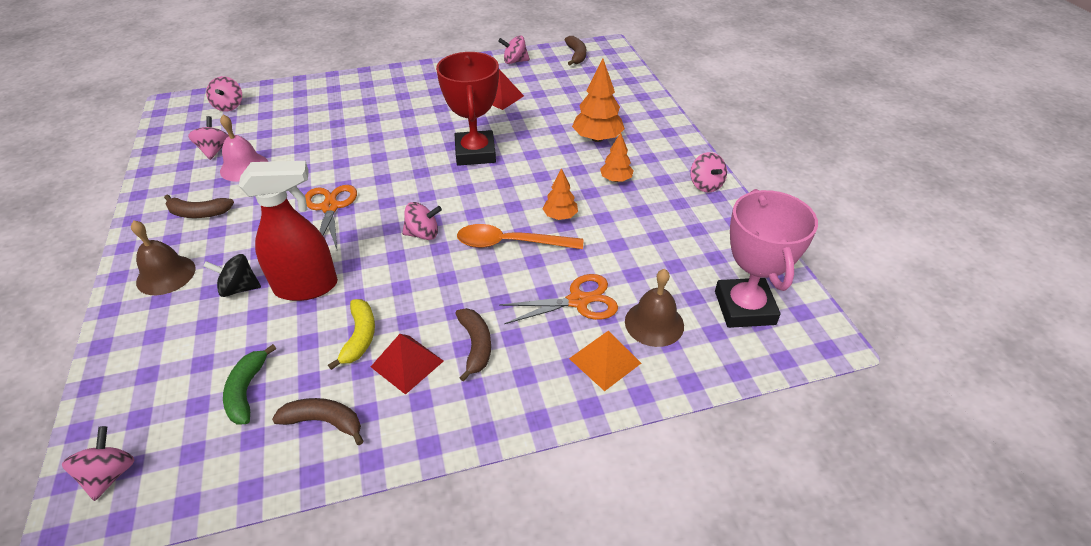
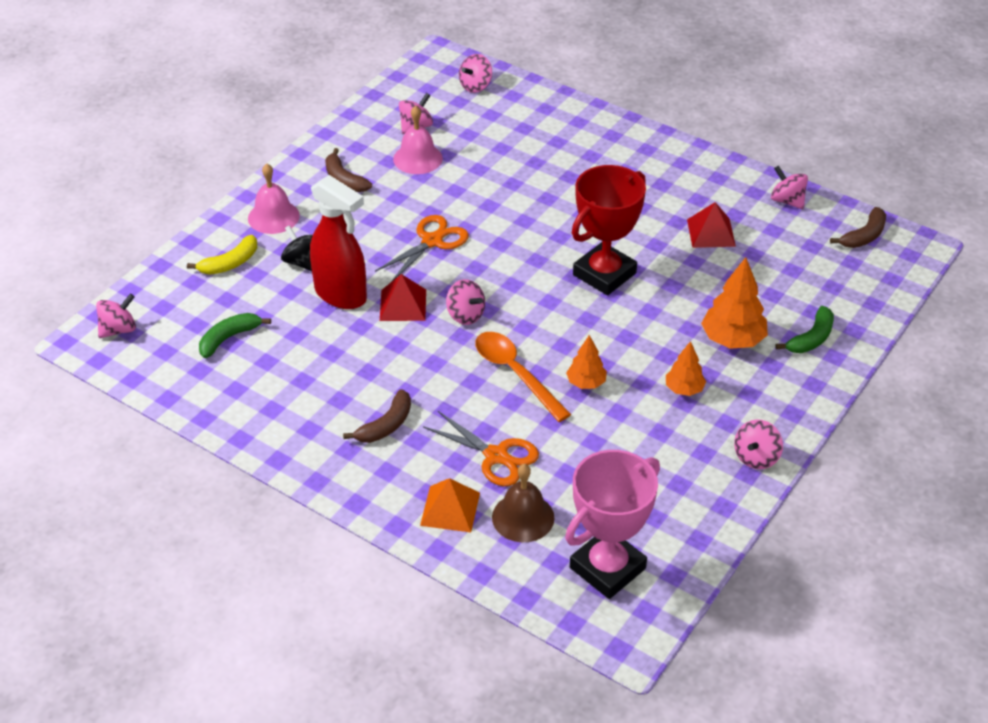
camera: 50 degrees right, 0 degrees up
brown bell [131,220,196,295] -> pink bell [248,163,300,234]
brown banana [272,398,364,445] -> none
yellow banana [328,299,375,370] -> yellow banana moved to [187,235,257,275]
red pyramid [371,334,444,395] -> red pyramid moved to [380,274,426,321]
none -> green banana [775,306,834,353]

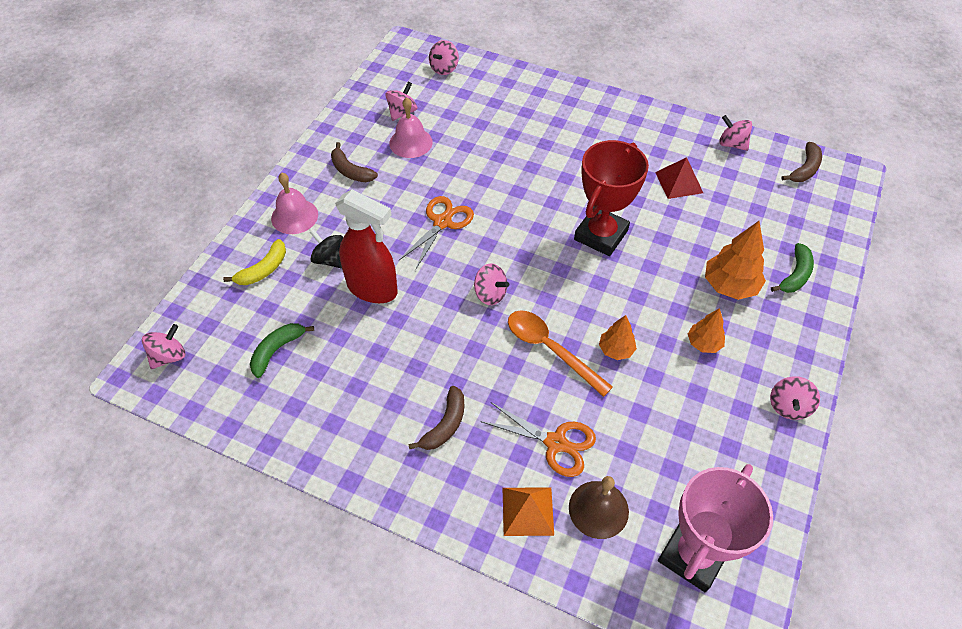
camera: 10 degrees left, 10 degrees up
red pyramid [380,274,426,321] -> none

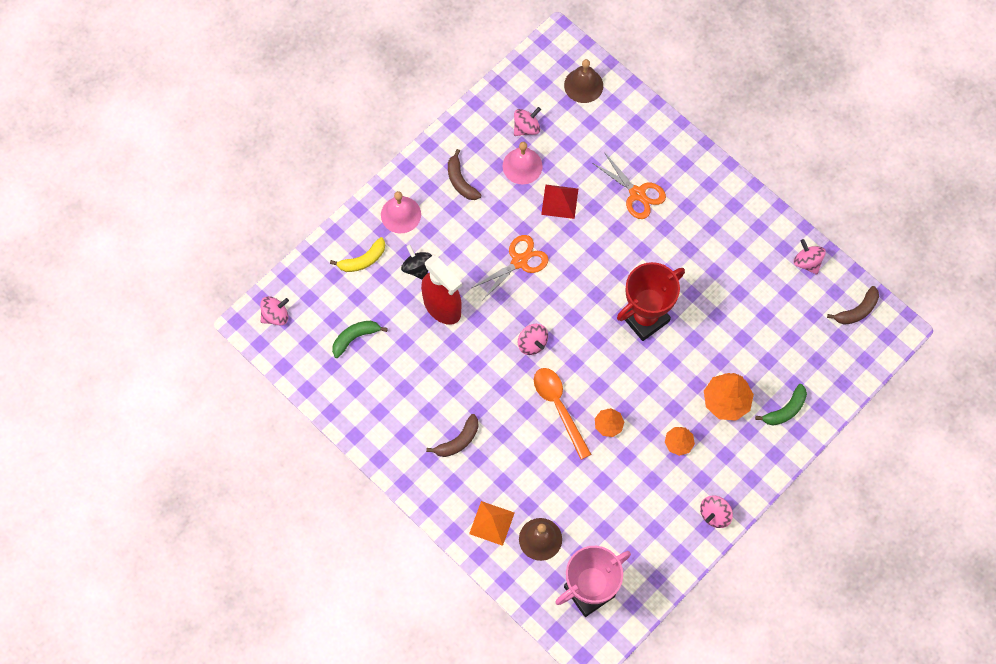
camera: 20 degrees right, 15 degrees up
pink spinning top [429,40,459,75] -> brown bell [564,59,603,103]
orange scissors [481,402,596,477] -> orange scissors moved to [593,152,666,219]
red pyramid [655,157,703,199] -> red pyramid moved to [541,184,578,219]

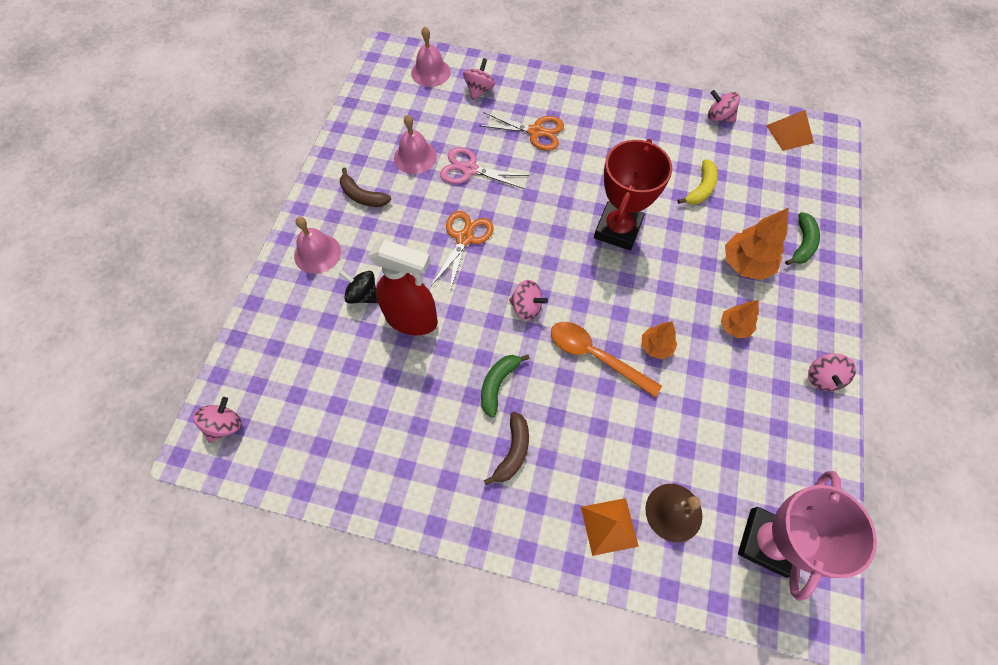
camera: 30 degrees left, 5 degrees down
yellow banana [330,237,385,272] -> yellow banana moved to [678,159,718,205]
green banana [332,321,388,358] -> green banana moved to [481,355,530,418]
pink spinning top [514,107,541,136] -> pink spinning top moved to [463,58,495,100]
red pyramid [541,184,578,219] -> pink scissors [440,147,529,189]
brown bell [564,59,603,103] -> pink bell [411,27,451,87]
brown banana [827,286,879,325] -> orange pyramid [766,110,814,151]

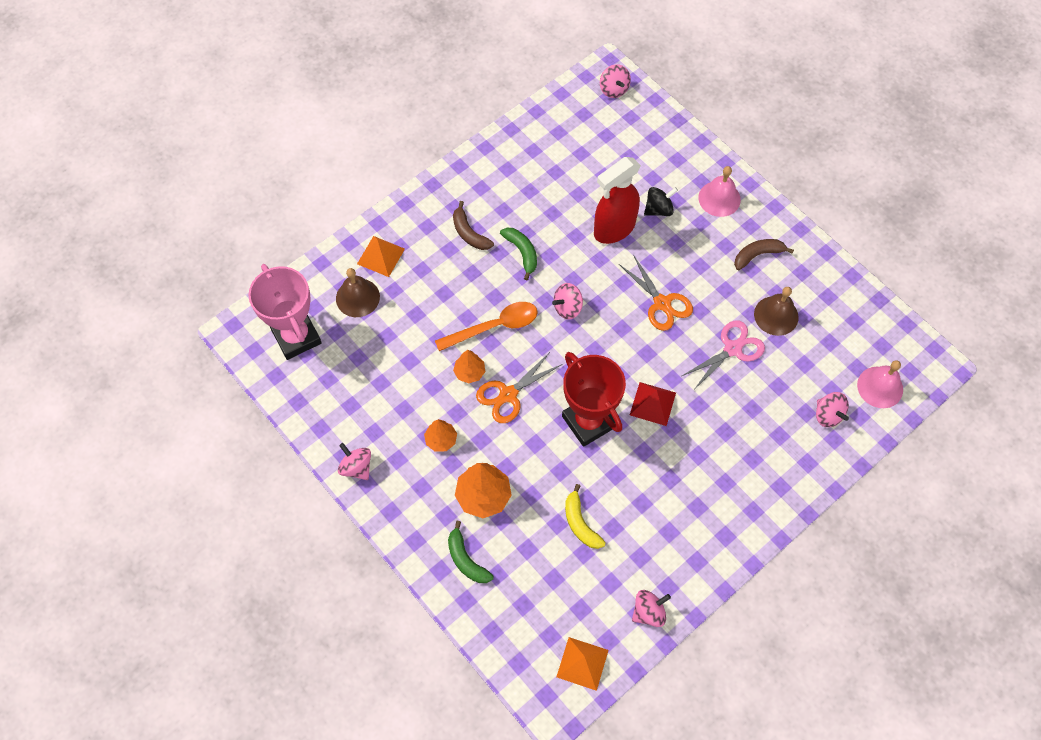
camera: 125 degrees right, 0 degrees up
pink bell [394,115,437,174] -> brown bell [754,287,799,336]
orange scissors [479,112,564,151] -> orange scissors moved to [476,352,563,423]
none -> red pyramid [630,382,676,426]

